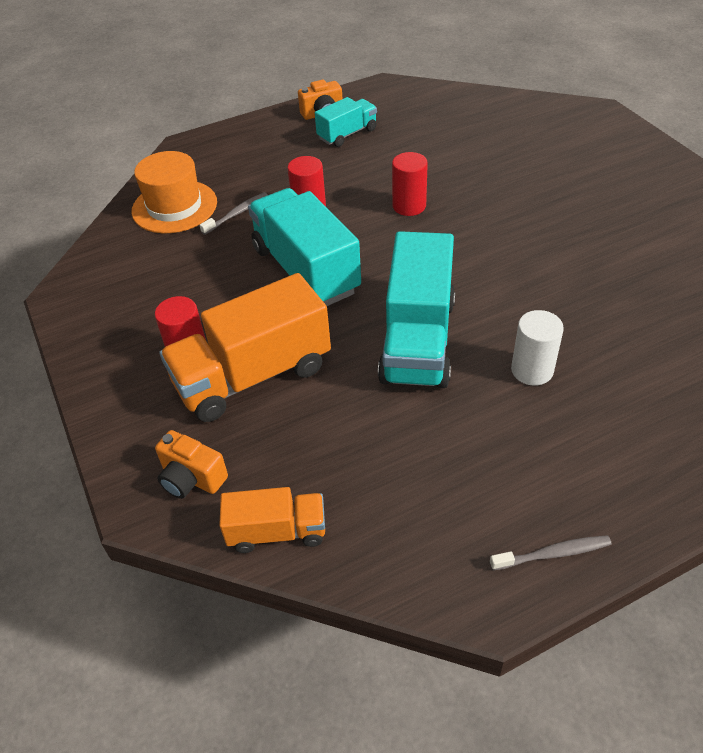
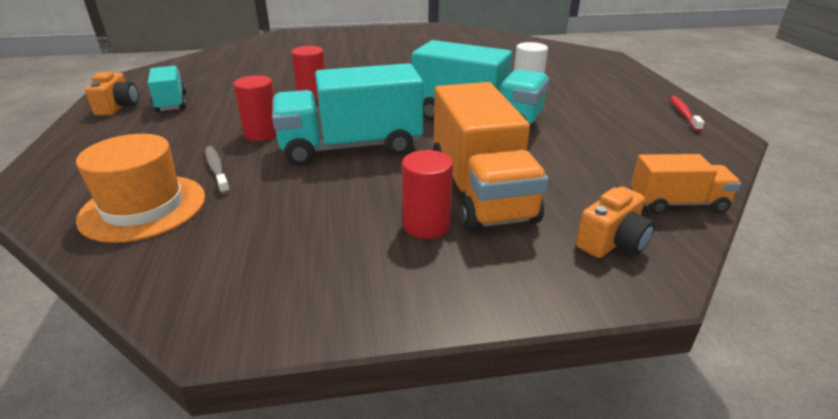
camera: 75 degrees left, 15 degrees down
orange truck [219,487,325,553] -> orange truck turned 75 degrees clockwise [631,154,741,214]
grey toothbrush [490,535,612,570] -> red toothbrush [670,96,705,132]

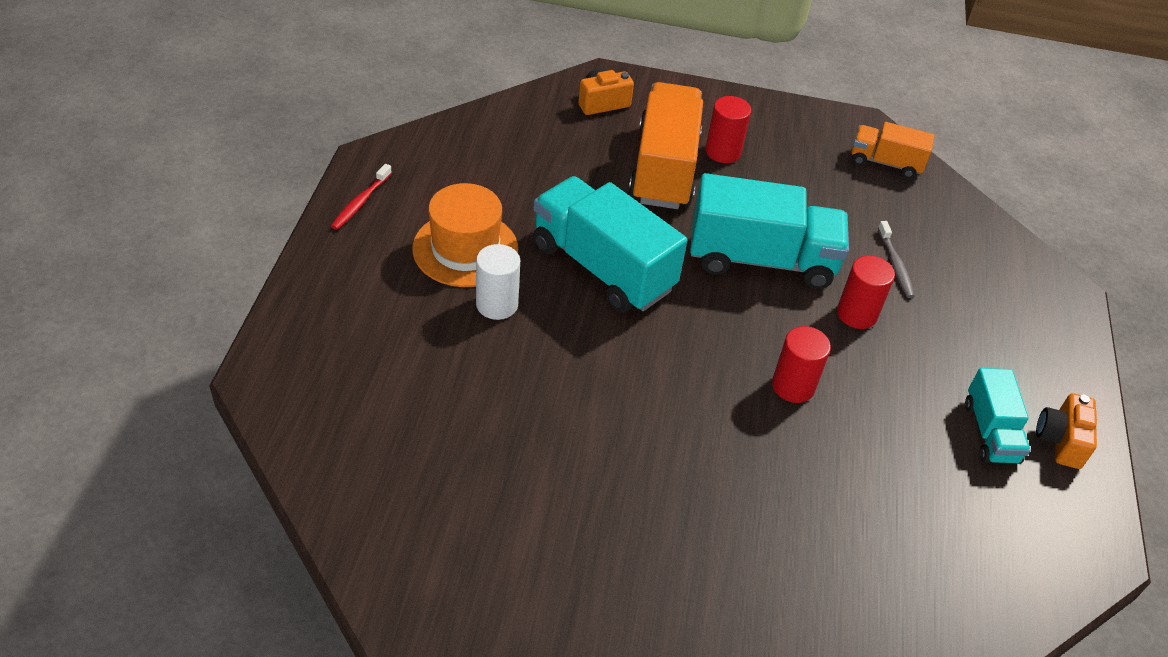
camera: 165 degrees left, 15 degrees up
orange hat [76,134,205,243] -> orange hat moved to [412,183,518,287]
orange truck [631,154,741,214] -> orange truck moved to [851,122,935,178]

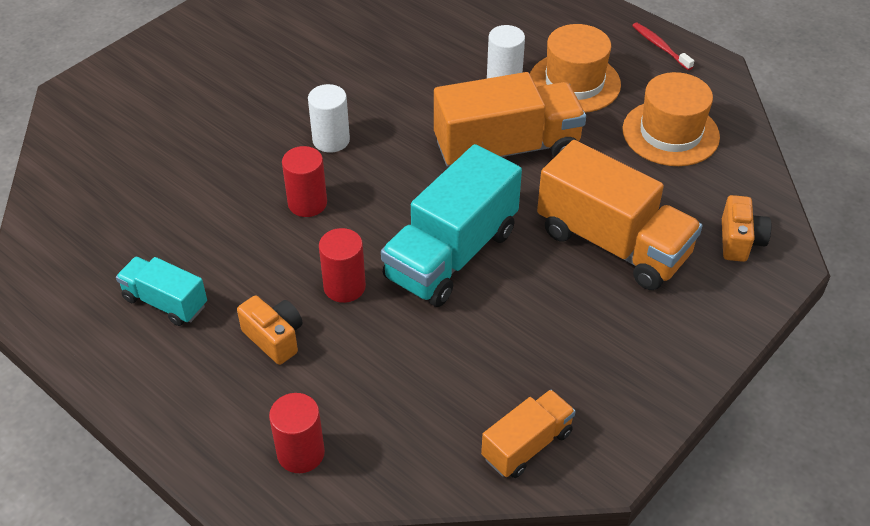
camera: 125 degrees right, 0 degrees up
turquoise truck [533,176,687,312] -> orange truck [434,72,586,167]
red cylinder [705,96,751,163] -> red cylinder moved to [269,393,325,473]
grey toothbrush [878,221,915,298] -> none
orange camera [1036,393,1097,469] -> orange camera moved to [237,296,303,365]
none -> white cylinder [308,84,350,153]
none -> orange hat [623,72,720,166]

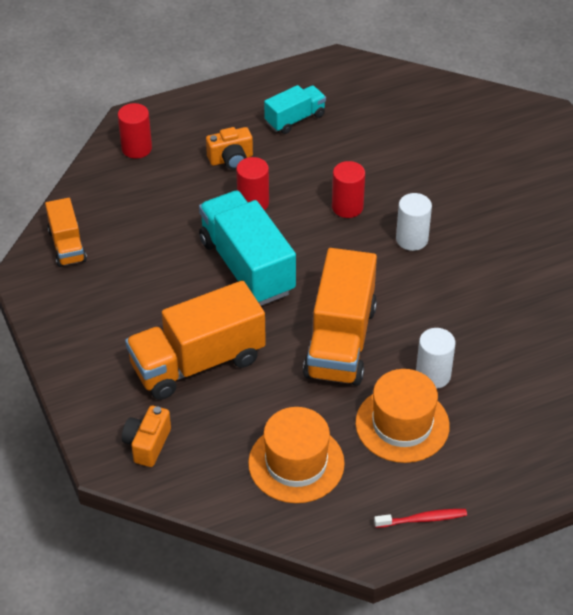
camera: 115 degrees right, 0 degrees up
orange camera [722,195,771,262] -> orange camera turned 75 degrees clockwise [122,406,171,467]

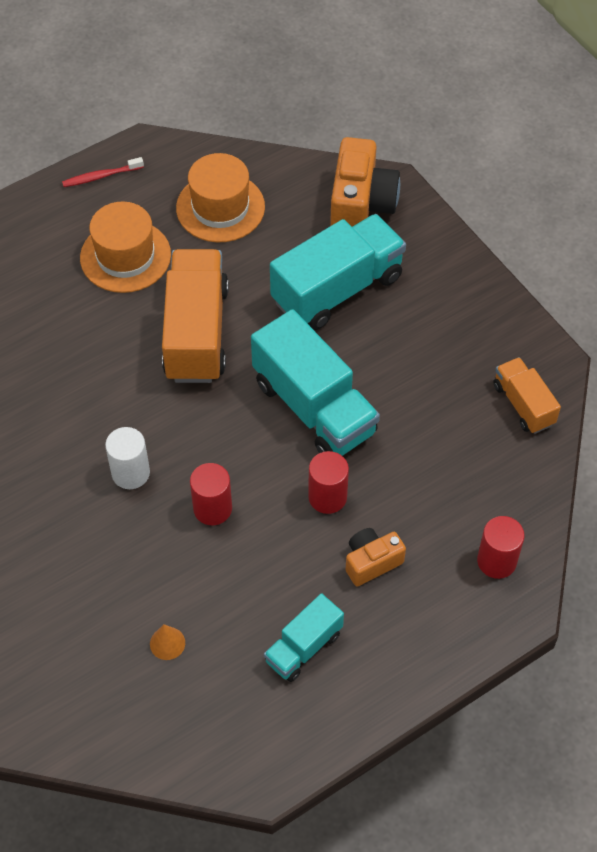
camera: 170 degrees right, 10 degrees up
orange camera [122,406,171,467] -> orange camera [330,137,400,227], size x1.73
orange truck [125,280,266,400] -> turquoise truck [270,214,406,330]
white cylinder [416,328,455,389] -> none
none -> orange cone [150,624,185,660]

